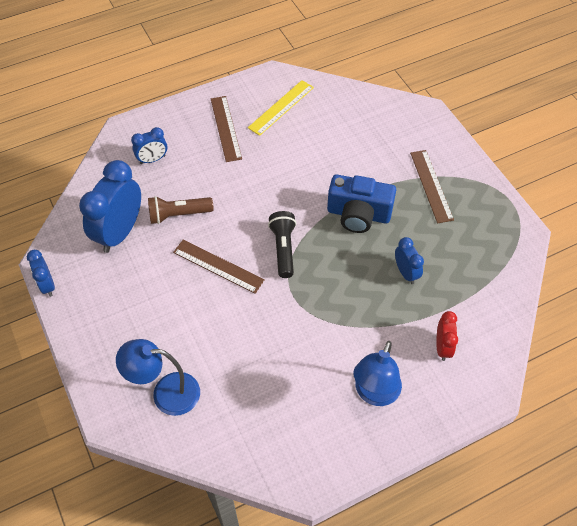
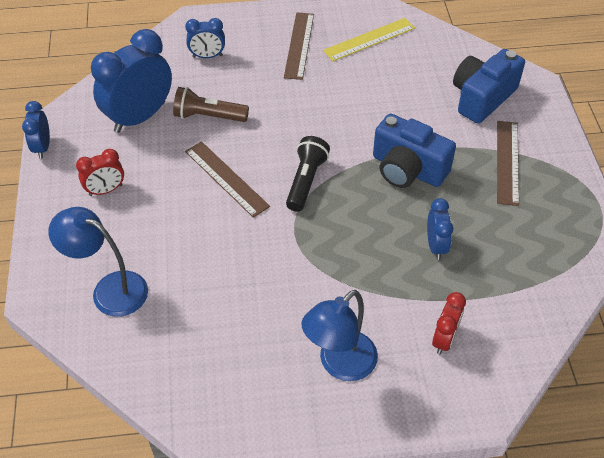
camera: 20 degrees right, 5 degrees down
none -> red clock [76,149,124,196]
none -> blue camera [453,49,525,124]

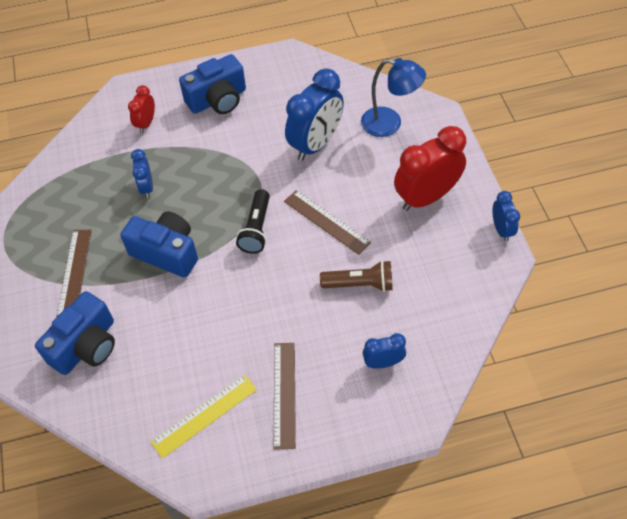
camera: 175 degrees right, 5 degrees up
red clock [76,149,124,196] -> red clock [394,126,466,211], size x1.95
blue clock [91,29,172,133] -> blue clock moved to [285,68,344,161]
blue lamp [301,290,378,381] -> blue camera [179,54,246,114]

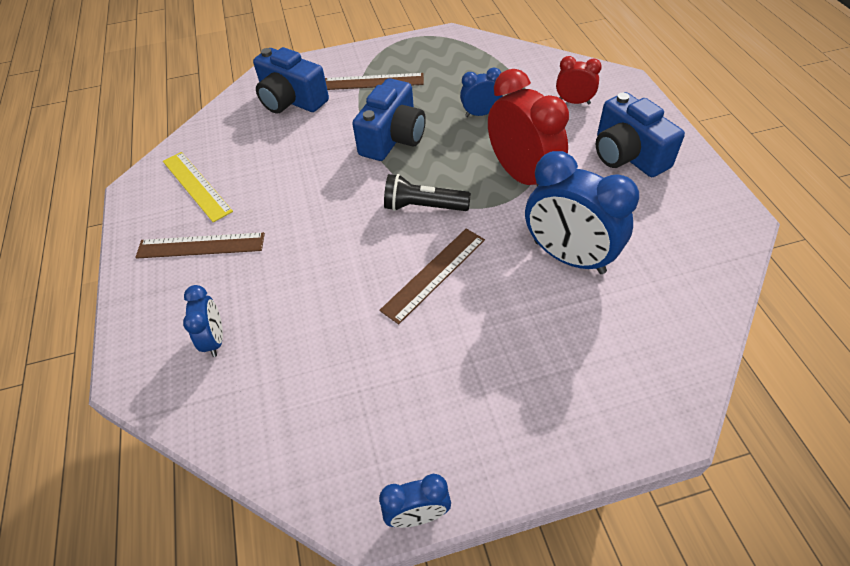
camera: 90 degrees right, 5 degrees down
brown flashlight [320,260,393,292] -> none
blue lamp [361,58,426,137] -> none
red clock [394,126,466,211] -> red clock moved to [488,69,569,186]

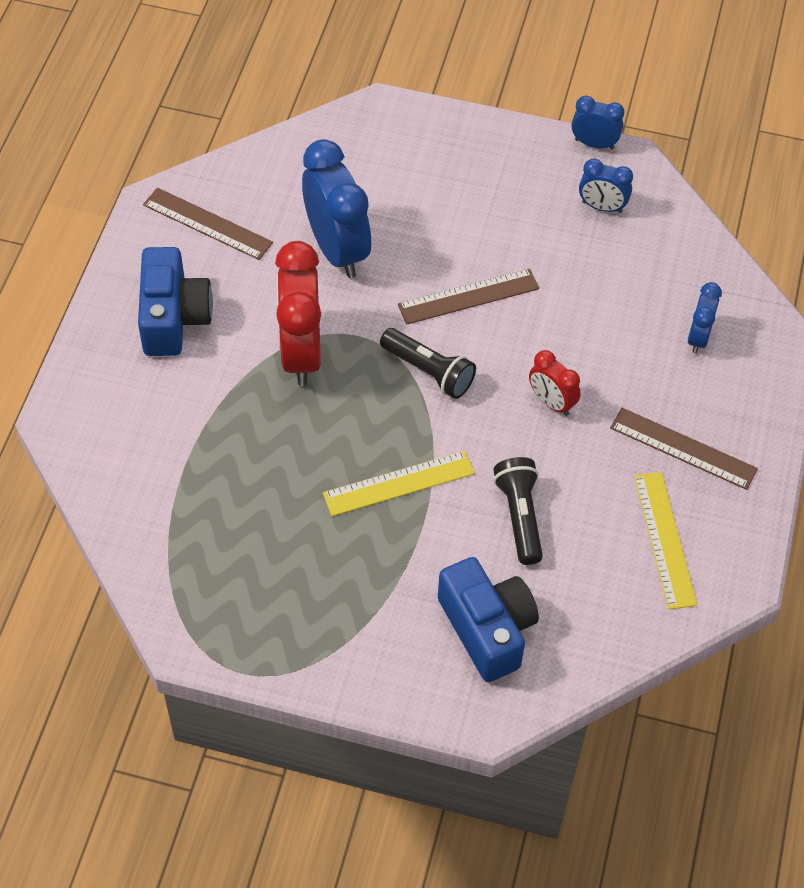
camera: 155 degrees left, 5 degrees up
brown ruler [325,73,424,90] -> brown ruler moved to [143,188,273,260]
blue camera [352,78,426,161] -> yellow ruler [323,451,475,516]
blue clock [460,68,503,117] -> blue clock moved to [579,159,633,213]
red clock [556,56,602,105] -> red clock moved to [529,350,581,416]
none -> black flashlight [493,457,543,565]

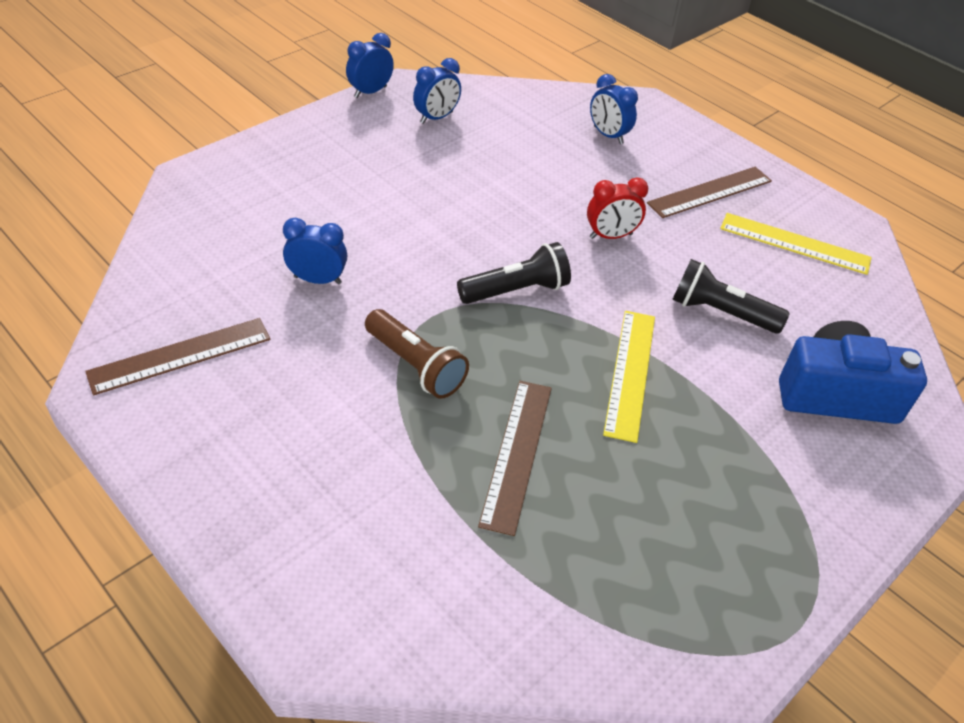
camera: 60 degrees left, 10 degrees down
blue camera [138,247,213,356] -> none
red clock [275,241,321,386] -> brown flashlight [365,309,469,399]
blue clock [302,139,371,278] -> blue clock [283,218,347,284], size x0.51
brown ruler [398,269,539,325] -> brown ruler moved to [478,381,552,536]

